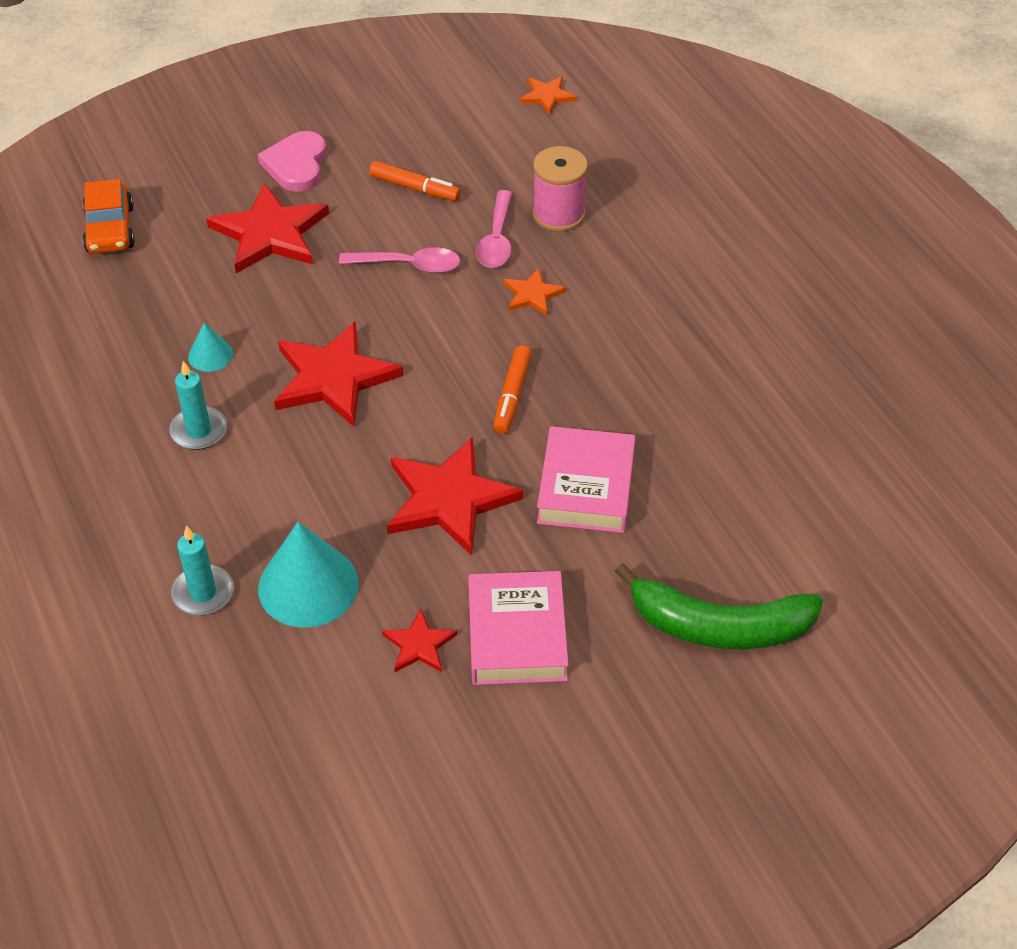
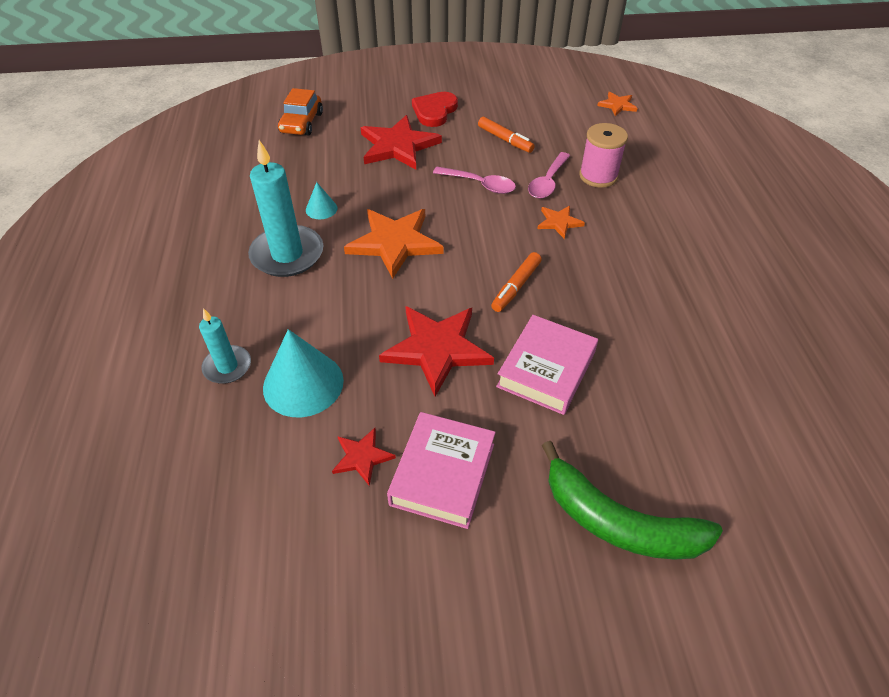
camera: 20 degrees right, 0 degrees up
turquoise candle [169,361,227,450] -> turquoise candle [248,140,323,277], size x1.76
pink heart [258,131,326,192] -> red heart [412,92,458,127]
red star [274,321,403,427] -> orange star [344,209,444,279]

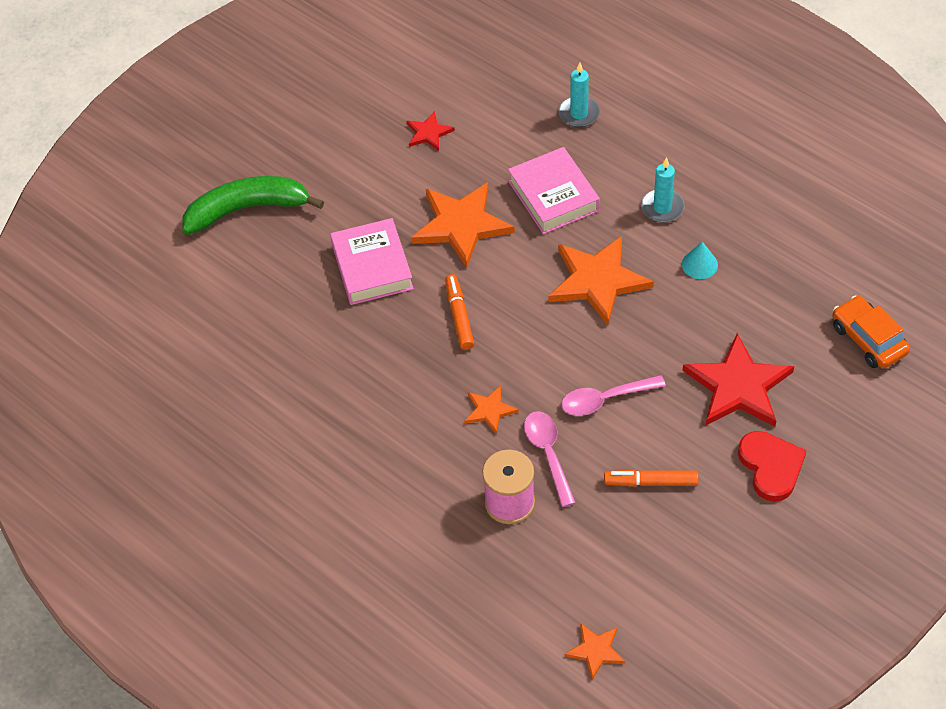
camera: 140 degrees right, 5 degrees up
turquoise candle [248,140,323,277] -> turquoise candle [641,157,685,223], size x0.57
turquoise cone [263,329,344,417] -> none
red star [379,306,494,397] -> orange star [411,182,514,268]
pink book [387,412,496,529] -> pink book moved to [508,147,600,234]

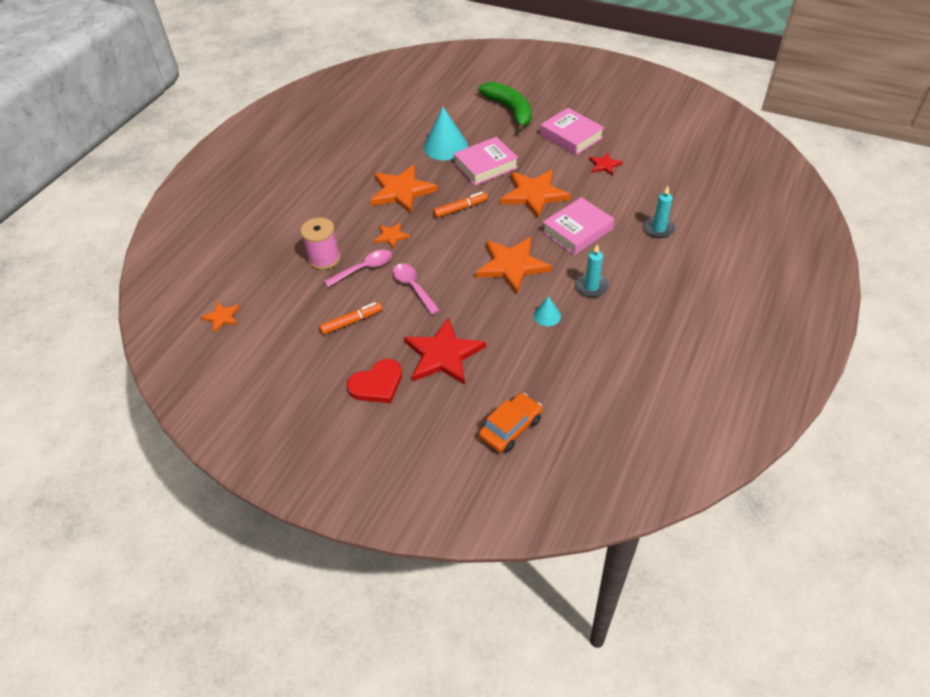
camera: 75 degrees right, 5 degrees down
orange marker [604,470,698,487] -> orange marker turned 75 degrees clockwise [319,302,382,335]
none -> orange star [370,165,438,214]
none -> turquoise cone [424,107,468,161]
none -> pink book [540,108,604,155]

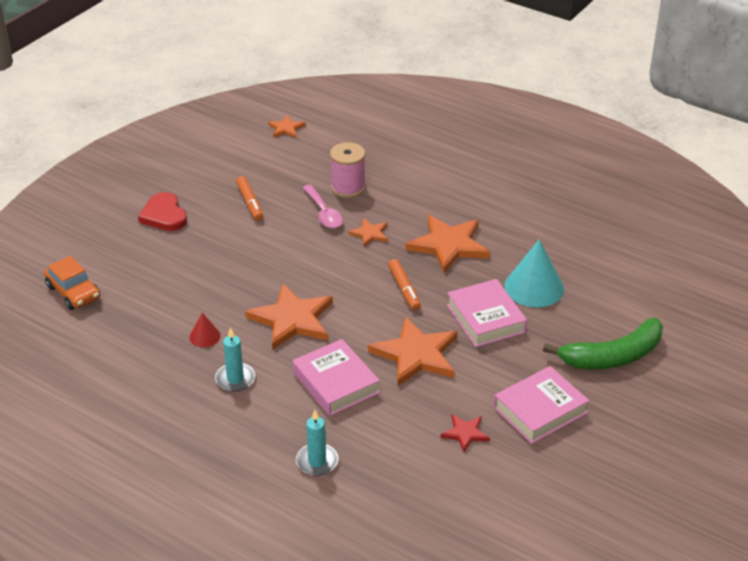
camera: 95 degrees right, 10 degrees down
pink spoon [393,263,440,315] -> none
red star [404,317,486,385] -> none
turquoise cone [533,296,561,326] -> red cone [189,313,221,347]

